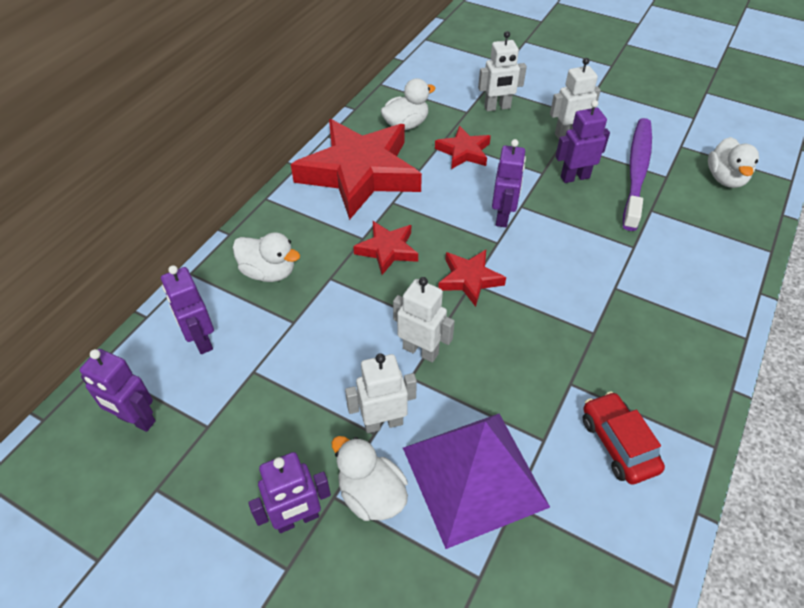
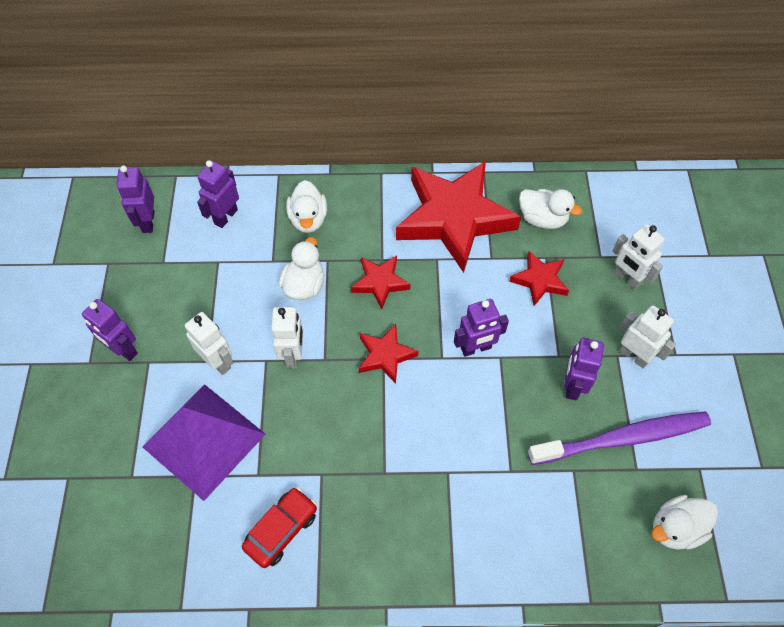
camera: 60 degrees right, 10 degrees up
white duck [331,436,408,521] -> white duck moved to [279,237,324,300]
purple robot [555,100,610,183] -> purple robot turned 120 degrees counterclockwise [564,338,604,400]

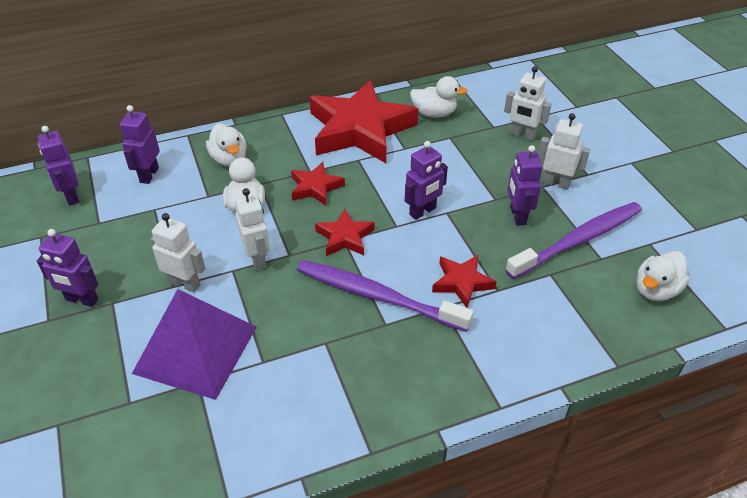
camera: 20 degrees left, 15 degrees down
red car [242,487,317,568] -> none
red star [509,251,569,306] -> red star moved to [432,255,497,308]
none -> purple toothbrush [297,260,474,332]

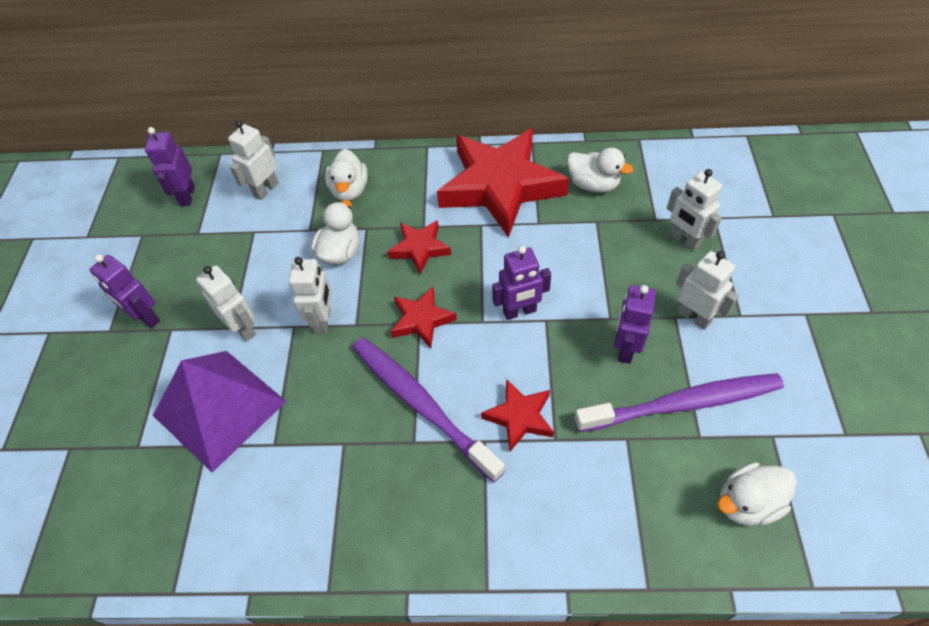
camera: 25 degrees right, 10 degrees up
purple robot [120,105,160,184] -> white robot [228,120,279,200]

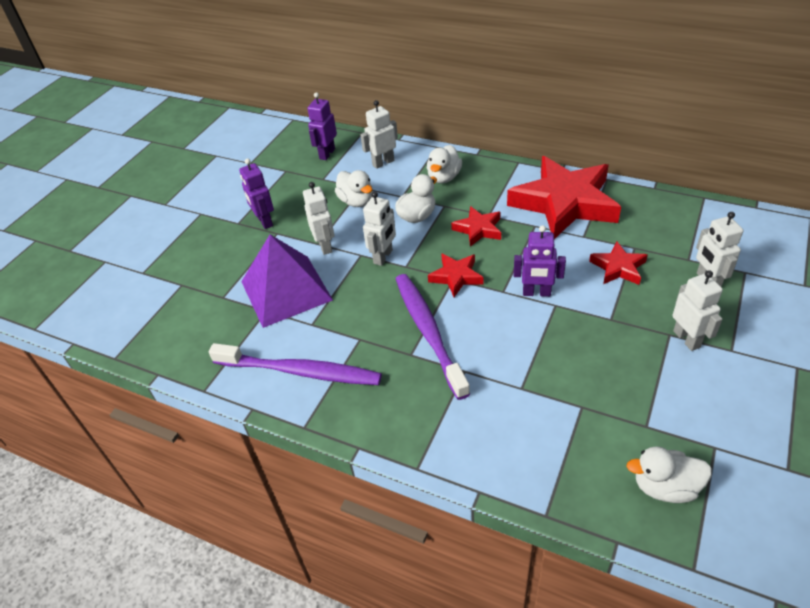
camera: 25 degrees right, 10 degrees down
red star [481,379,554,452] -> red star moved to [589,241,648,285]
white duck [567,147,633,193] -> white duck moved to [335,170,373,207]
purple toothbrush [575,373,784,432] -> purple toothbrush moved to [209,343,382,385]
purple robot [614,285,656,364] -> none

